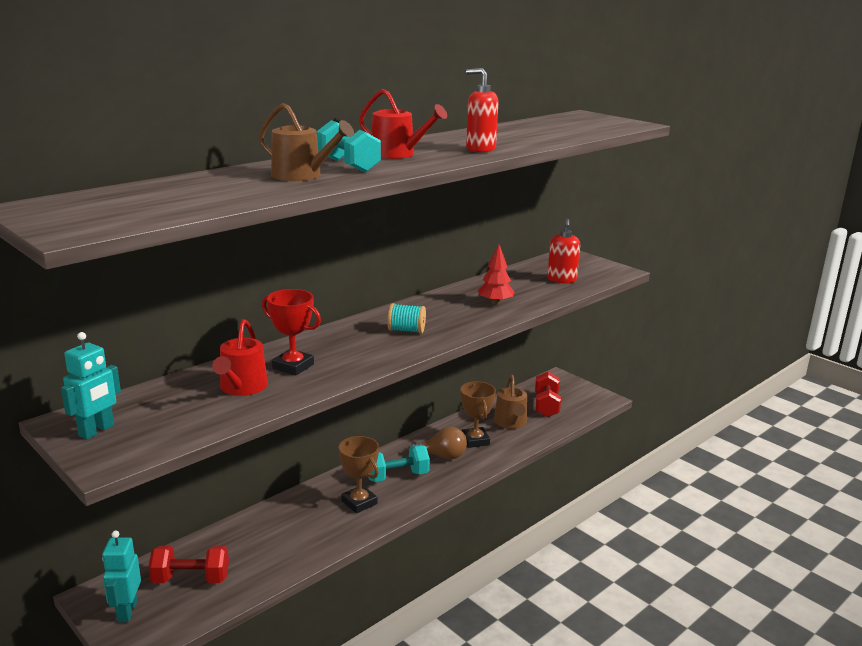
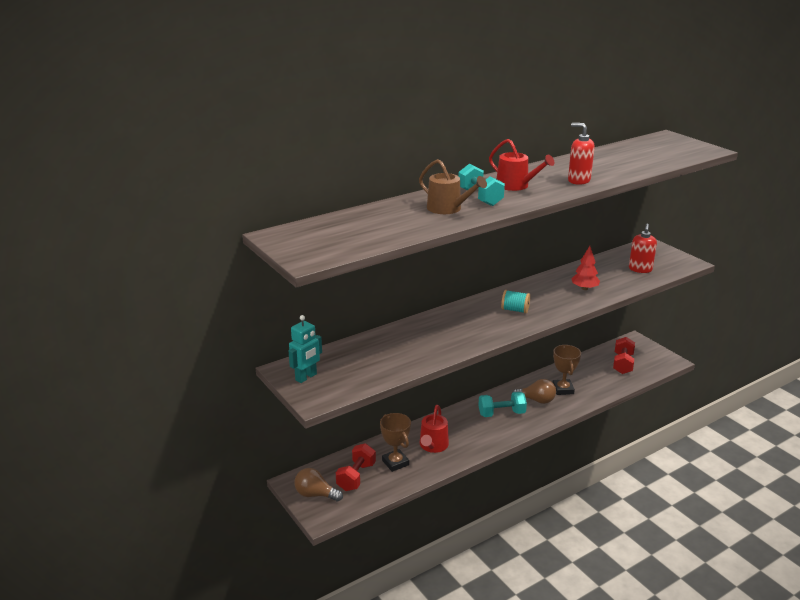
camera: 10 degrees right, 5 degrees up
turquoise robot [102,531,141,622] -> brown light bulb [294,468,343,502]
red dumbbell [148,546,229,583] -> red dumbbell turned 75 degrees counterclockwise [336,443,376,491]
red watering can [212,319,268,396] -> red watering can moved to [420,405,449,453]
red trophy [262,289,321,376] -> none
brown trophy [339,436,379,513] -> brown trophy moved to [380,413,411,472]
brown watering can [494,375,527,429] -> none

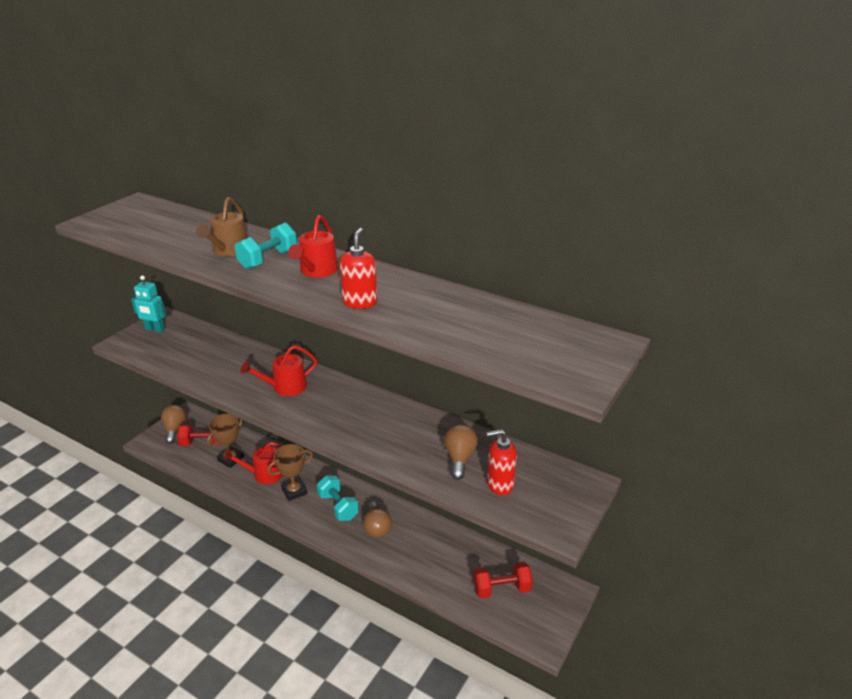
camera: 65 degrees right, 5 degrees up
turquoise spool [501,290,530,313] -> none
brown trophy [553,345,581,395] -> brown trophy moved to [267,444,313,501]
red tree [571,246,600,290] -> none
none -> red watering can [241,345,317,396]
none -> brown light bulb [444,424,478,480]

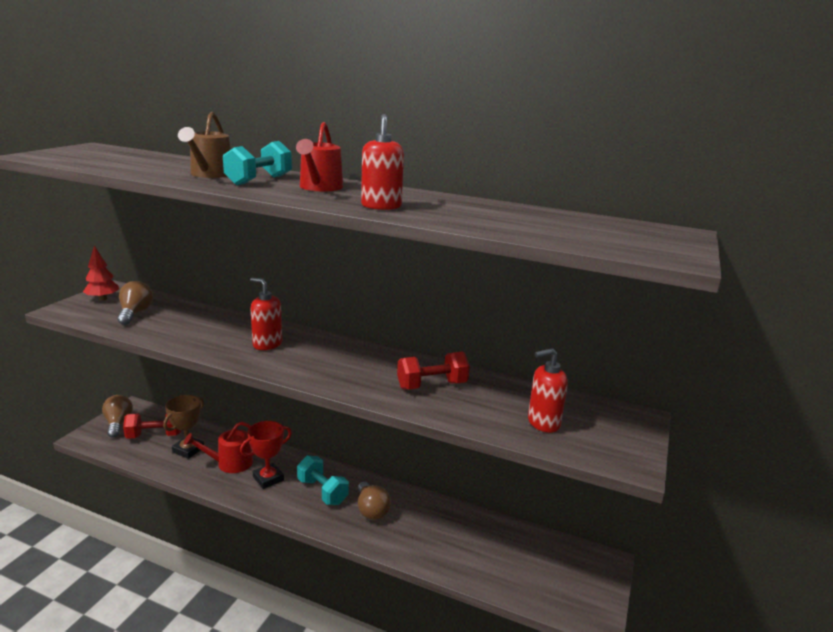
camera: 10 degrees left, 10 degrees down
turquoise robot [131,275,166,333] -> red tree [83,246,119,300]
red watering can [241,345,317,396] -> red soap dispenser [250,277,282,350]
brown trophy [267,444,313,501] -> red trophy [240,421,292,489]
brown light bulb [444,424,478,480] -> brown light bulb moved to [117,281,153,325]
red dumbbell [473,562,533,599] -> red dumbbell moved to [397,351,470,390]

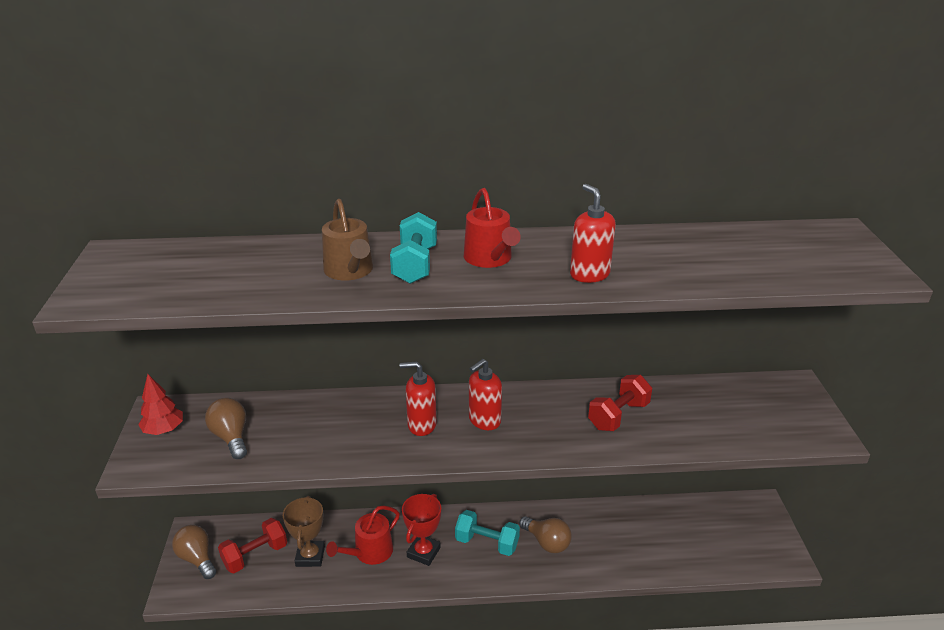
camera: 25 degrees left, 10 degrees up
red soap dispenser [528,348,568,433] -> red soap dispenser moved to [469,359,502,430]

